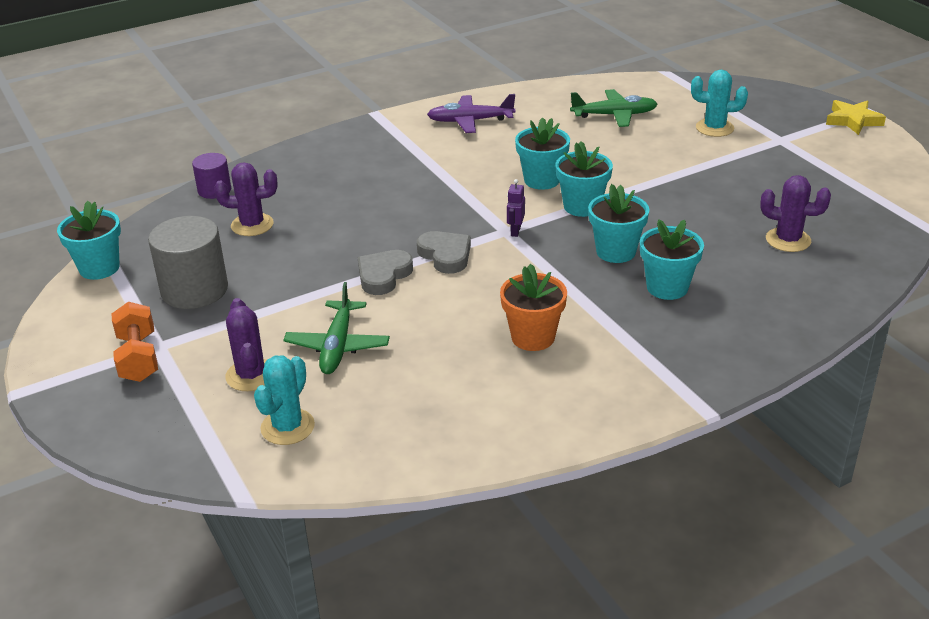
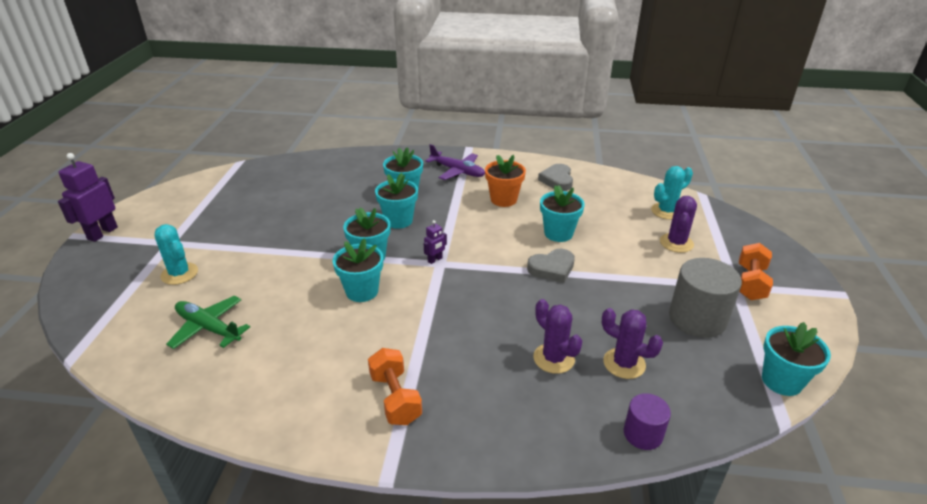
camera: 145 degrees left, 0 degrees up
green plane [283,282,390,374] -> none
grey heart [417,231,471,274] -> grey heart moved to [538,164,573,191]
purple plane [427,94,515,133] -> purple plane moved to [425,144,485,180]
purple cactus [760,175,831,252] -> purple cactus moved to [533,299,582,374]
yellow star [826,100,886,135] -> purple robot [58,153,118,242]
none -> orange dumbbell [368,348,422,425]
none -> turquoise flower pot [540,185,585,242]

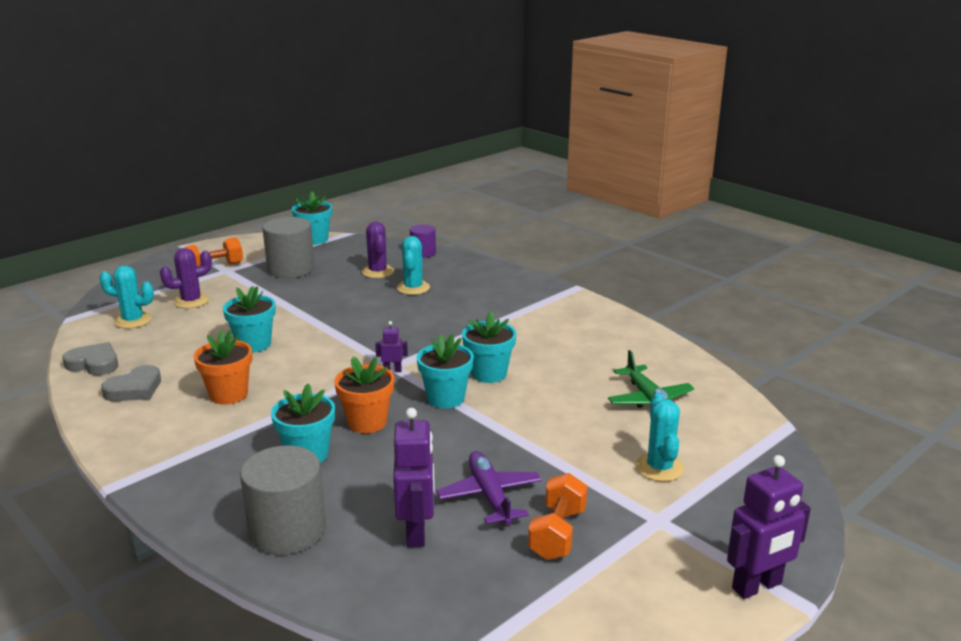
camera: 140 degrees left, 10 degrees down
orange dumbbell [368,348,422,425] -> orange dumbbell moved to [528,473,588,560]
turquoise flower pot [375,173,418,229] -> orange flower pot [334,356,394,433]
purple plane [425,144,485,180] -> purple plane moved to [436,451,541,525]
grey heart [527,249,575,283] -> grey heart moved to [62,342,118,375]
purple cactus [533,299,582,374] -> turquoise cactus [397,236,430,295]
none -> grey cylinder [240,445,326,555]
none -> purple robot [393,408,435,547]

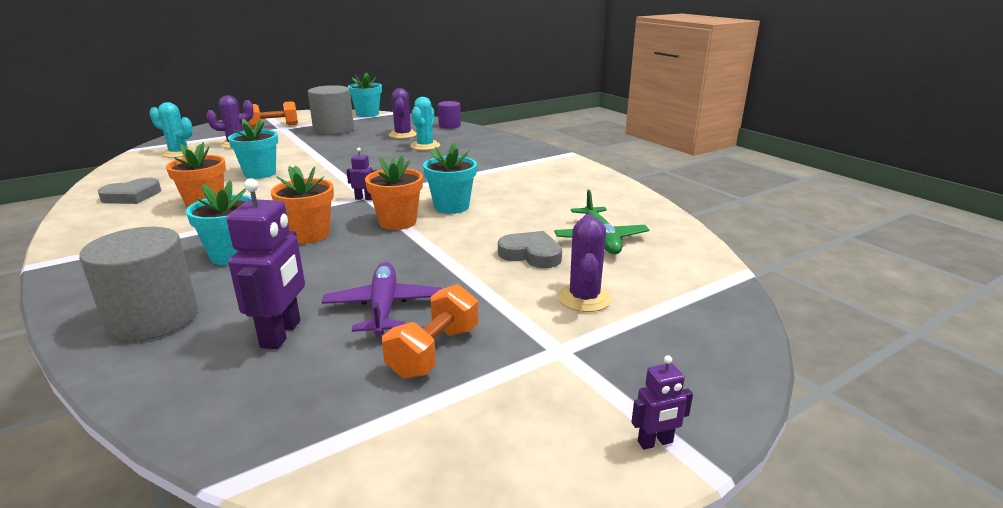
camera: 10 degrees right, 0 degrees up
grey heart [62,342,118,375] -> grey heart moved to [498,231,562,268]
turquoise flower pot [417,334,474,408] -> orange flower pot [365,155,423,230]
turquoise cactus [636,393,684,482] -> purple cactus [558,214,612,312]
purple robot [727,455,811,599] -> purple robot [631,355,693,450], size x0.50

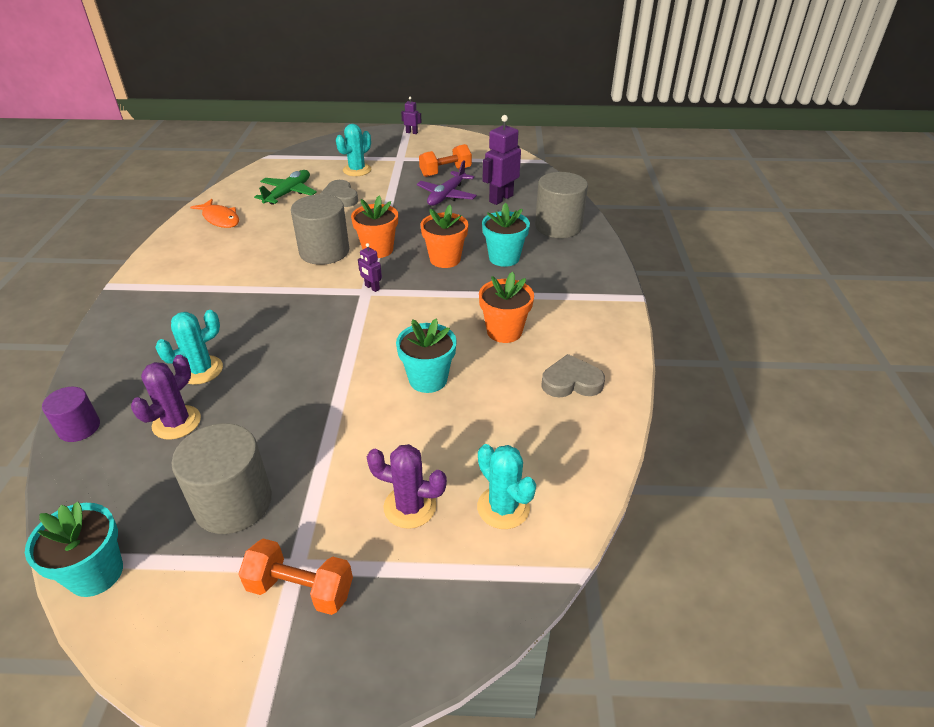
camera: 145 degrees left, 15 degrees up
turquoise flower pot [423,143,477,214] -> grey cylinder [291,194,349,265]
purple cactus [558,214,612,312] -> turquoise cactus [336,124,371,176]
none -> orange fish [190,199,239,228]

